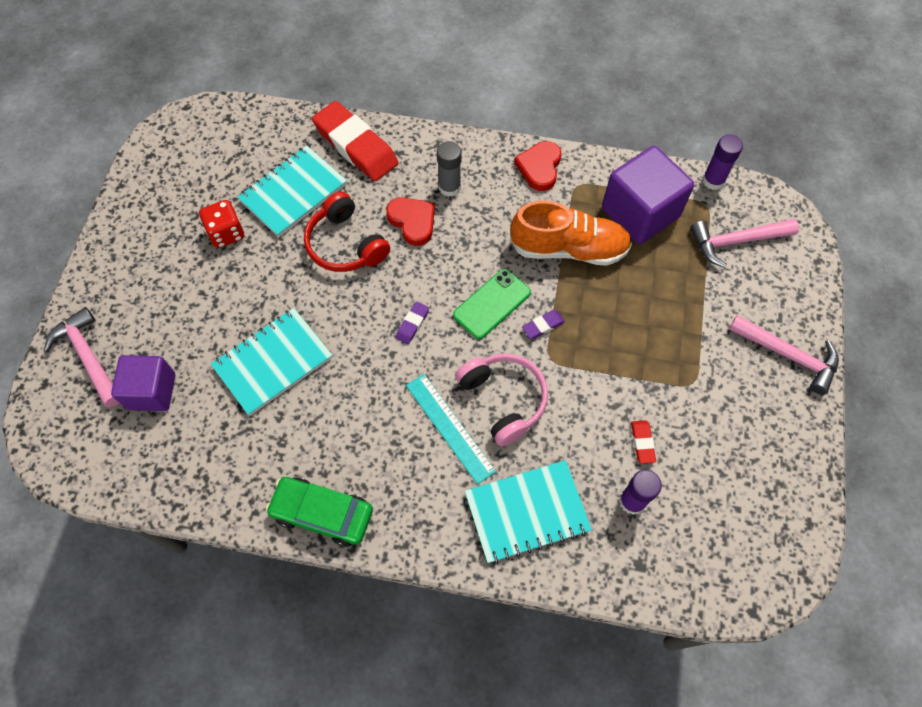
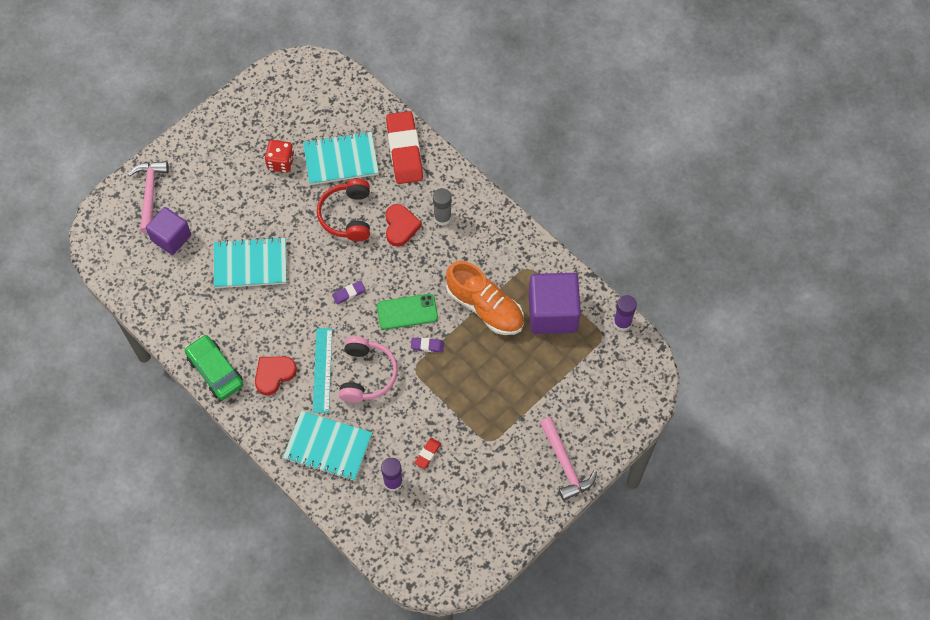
camera: 35 degrees right, 0 degrees up
red heart [514,141,561,191] -> red heart moved to [255,356,297,395]
pink hammer [690,219,799,268] -> none

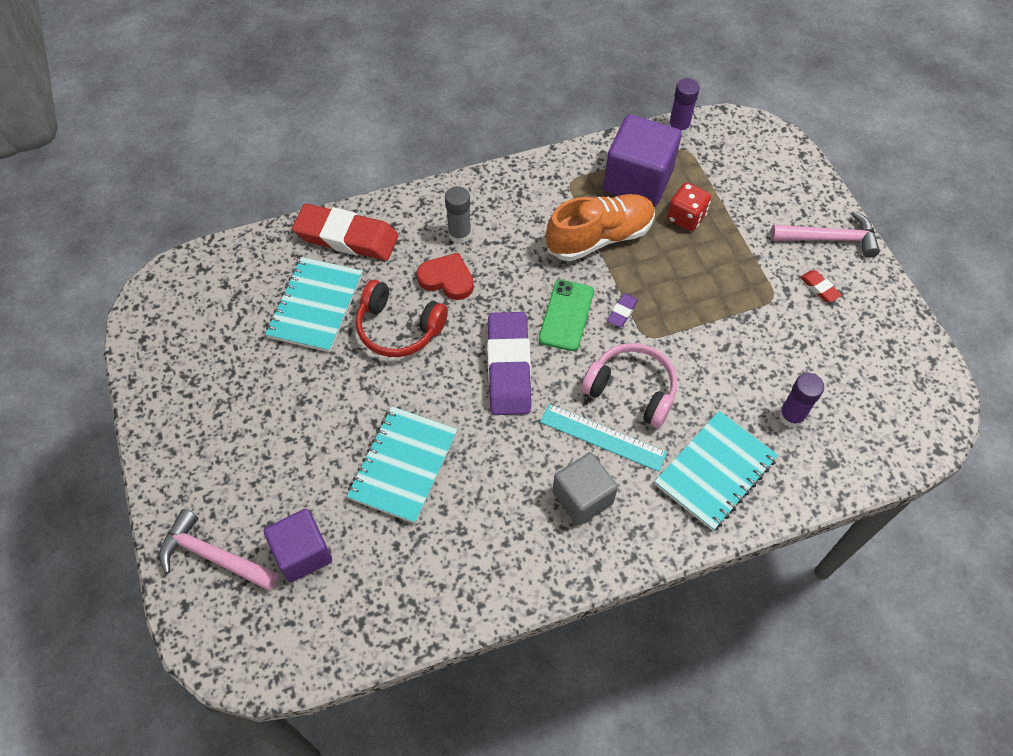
camera: 65 degrees left, 5 degrees down
green car [185,335,243,400] -> none
red heart [255,356,297,395] -> grey cube [553,452,618,525]
red dice [264,140,295,173] -> red dice moved to [667,183,711,231]
purple eraser [333,281,365,304] -> purple eraser [487,312,531,415], size x2.41
red eraser [414,438,441,469] -> red eraser moved to [800,270,842,302]

